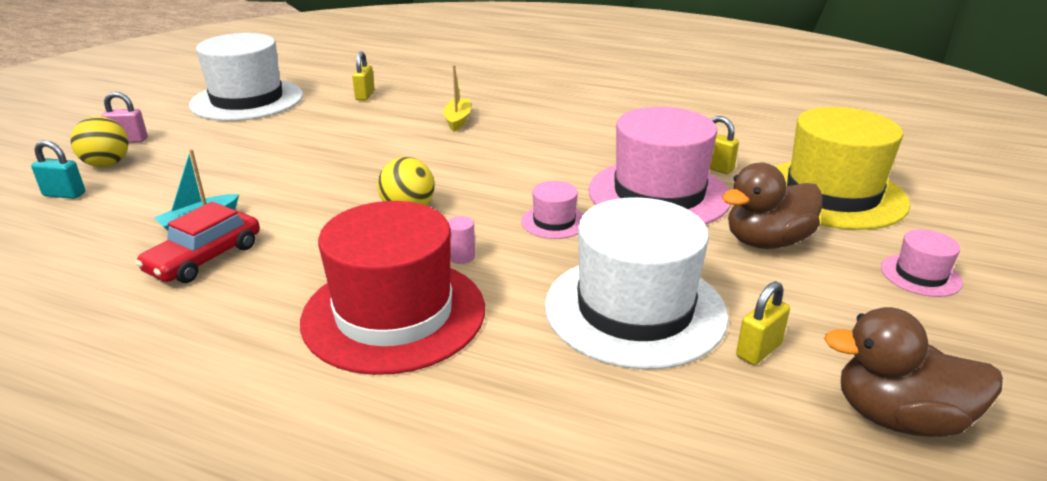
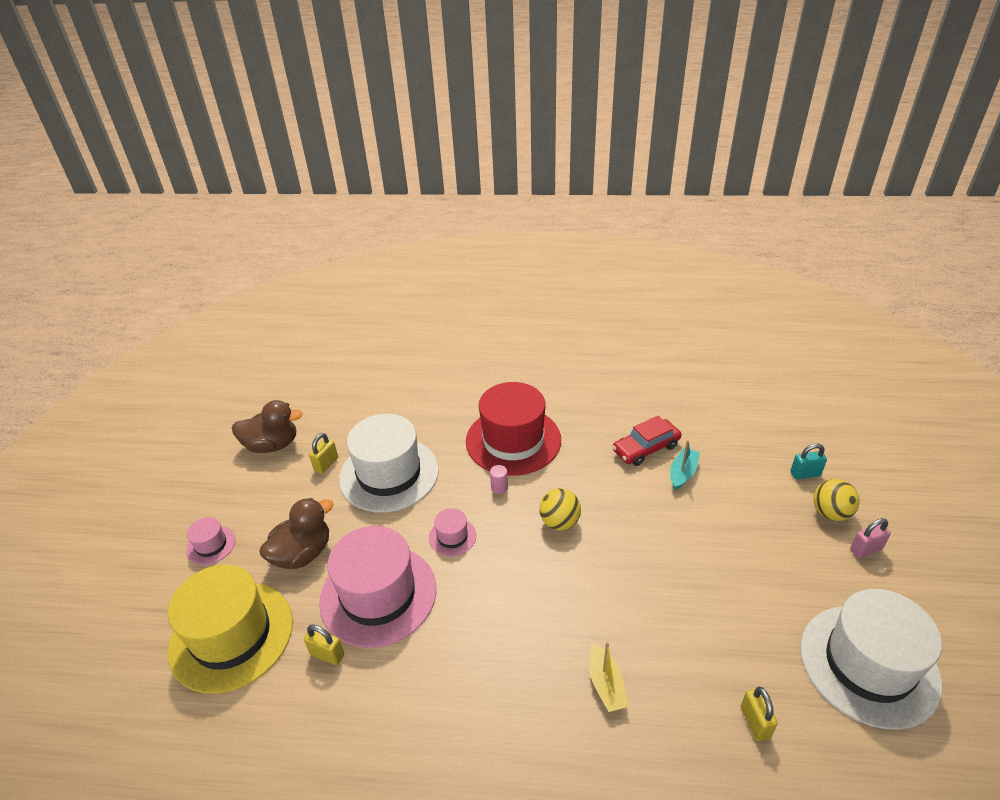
camera: 165 degrees right, 10 degrees up
red car [136,201,260,283] -> red car turned 135 degrees counterclockwise [612,416,681,466]

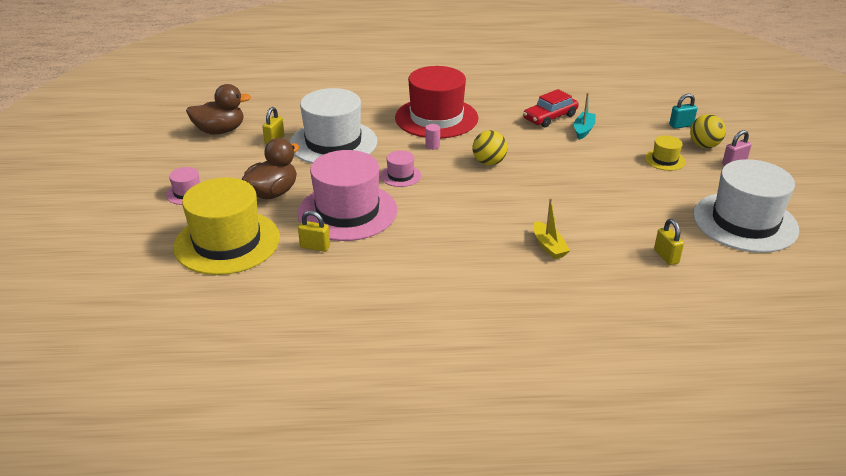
camera: 10 degrees left, 5 degrees down
none -> yellow hat [645,135,686,171]

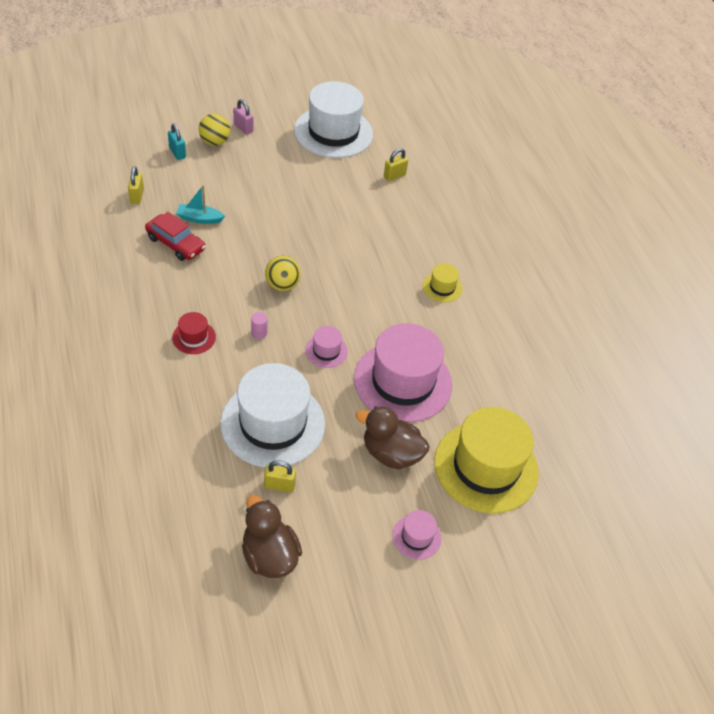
camera: 110 degrees left, 15 degrees up
yellow padlock [298,211,330,252] -> yellow padlock moved to [128,166,144,204]
red hat [395,66,478,138] -> red hat [172,312,216,354], size x0.44
yellow boat [533,198,570,259] -> none
yellow hat [645,135,686,171] -> yellow hat moved to [423,263,462,302]

